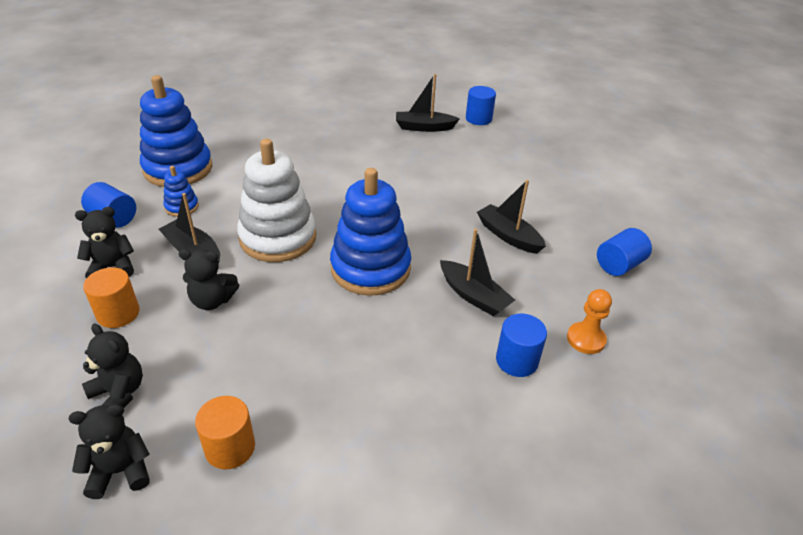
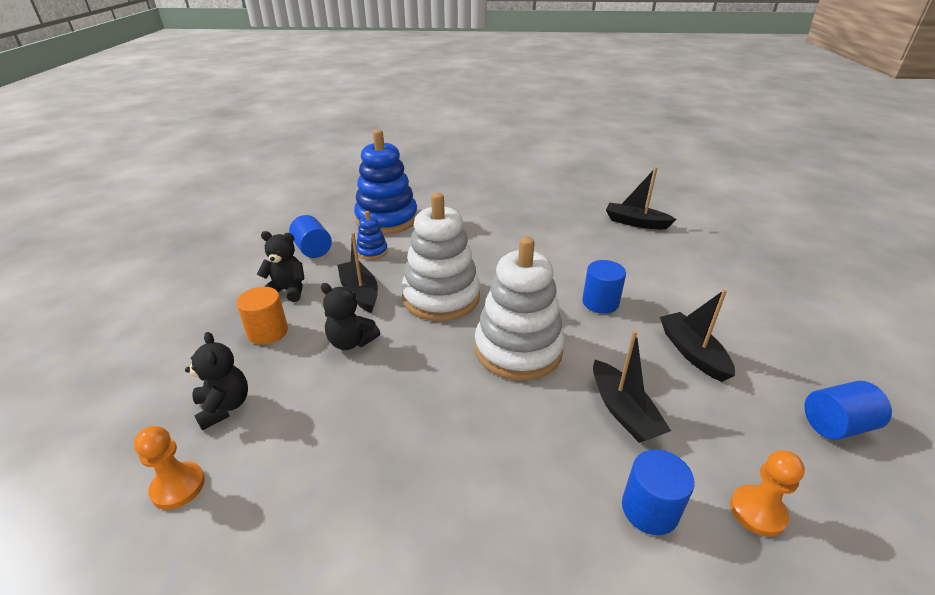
camera: 25 degrees right, 5 degrees down
black teddy bear [69,404,150,499] -> orange pawn [134,426,205,510]
orange cylinder [195,396,255,469] -> none
blue stacking toy [330,168,411,296] -> white stacking toy [475,237,565,381]
blue cylinder [466,86,496,125] -> blue cylinder moved to [582,260,626,314]

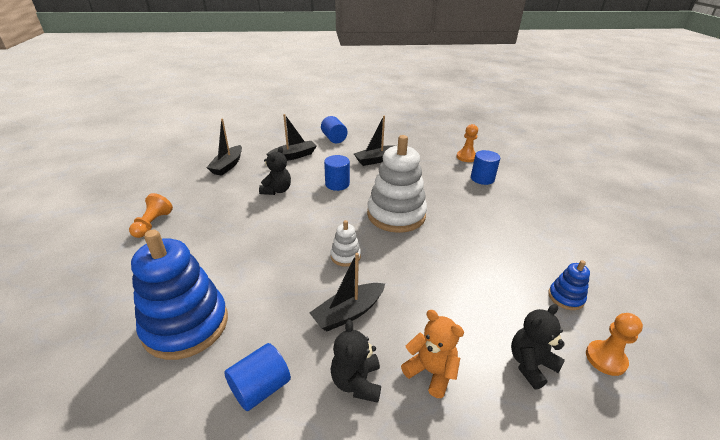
camera: 100 degrees left, 0 degrees up
orange cylinder [236,287,288,345] -> orange teddy bear [401,310,464,398]
black teddy bear [321,283,380,350] -> black teddy bear moved to [259,147,291,195]
blue stacking toy [356,211,388,260] -> blue stacking toy moved to [548,260,590,310]
white stacking toy [401,193,480,321] -> white stacking toy [331,220,361,267], size x0.45
black boat [593,331,671,443] -> black boat moved to [266,114,317,161]
blue cylinder [804,381,892,440] -> blue cylinder moved to [321,116,347,143]
none -> orange pawn [129,193,173,238]

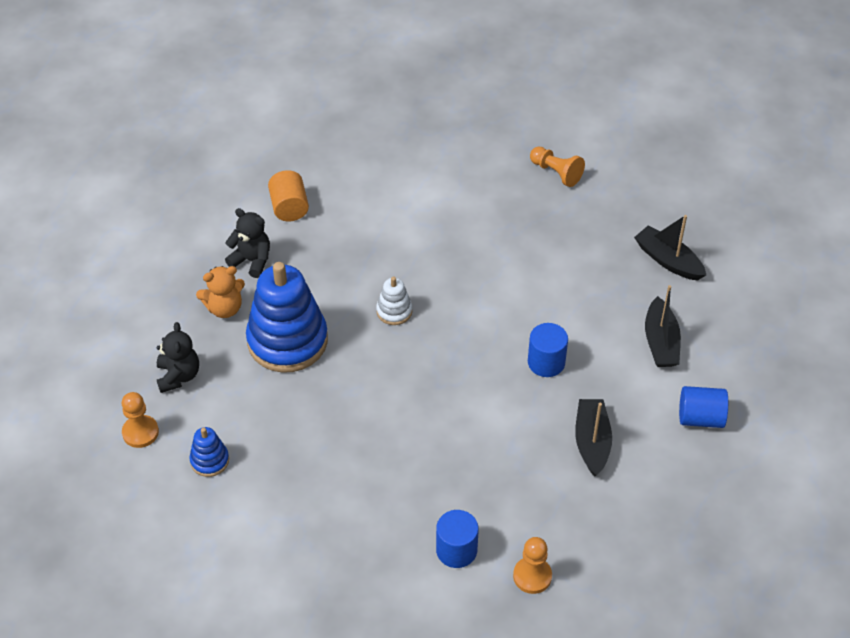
camera: 120 degrees right, 15 degrees up
blue stacking toy [131,230,228,360] -> blue stacking toy moved to [246,262,328,373]
blue cylinder [224,343,291,411] -> orange cylinder [268,170,309,221]
black teddy bear [259,147,291,195] -> none
black boat [309,253,385,331] -> none
white stacking toy [367,135,427,233] -> none

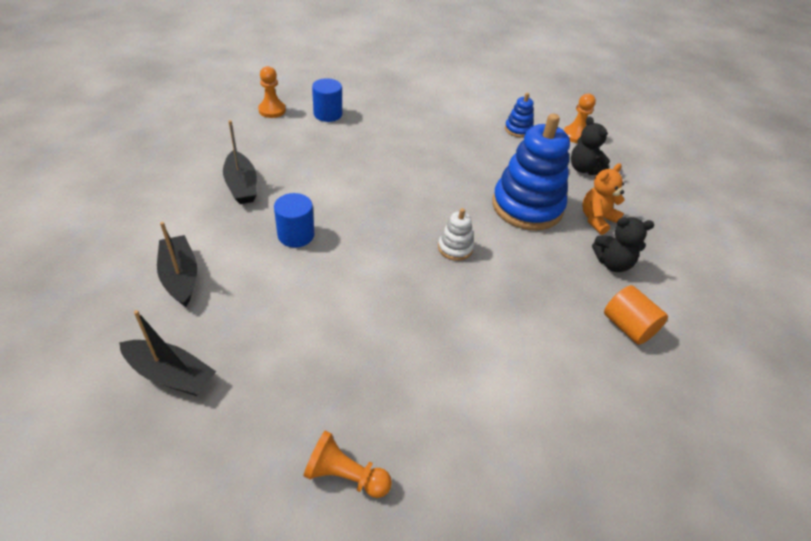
camera: 155 degrees right, 5 degrees down
blue cylinder [679,386,728,428] -> none

